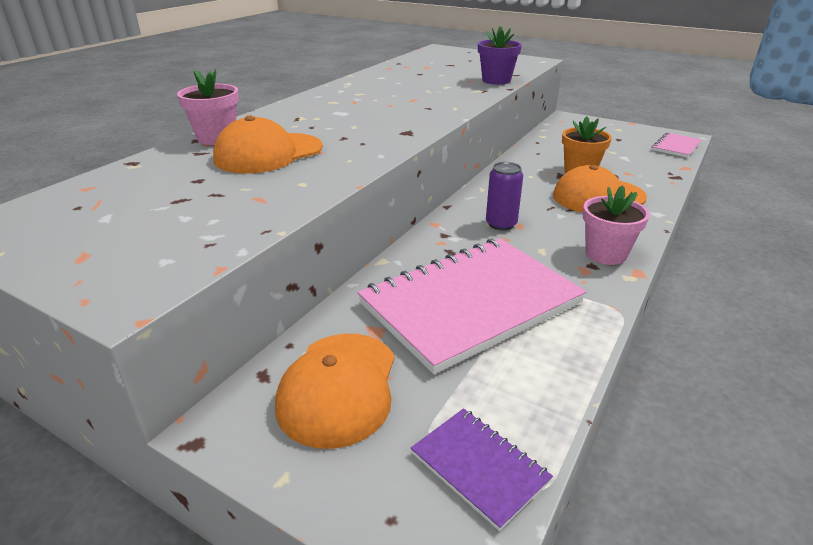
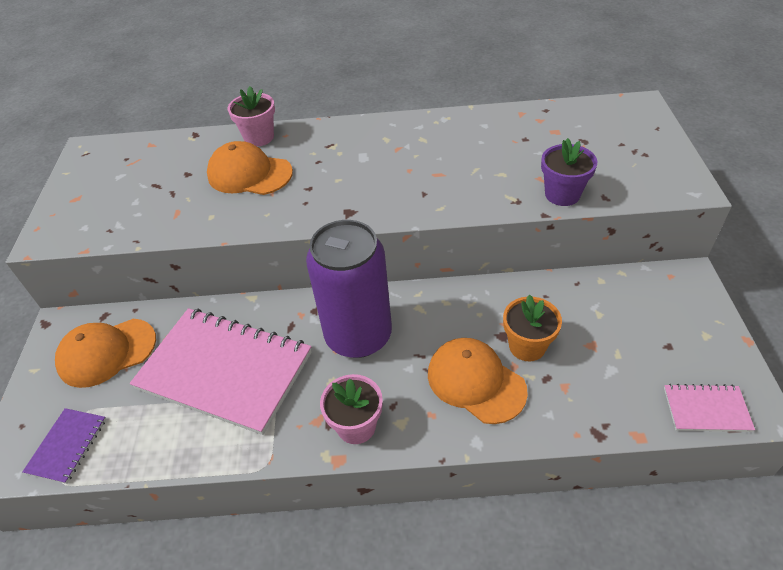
camera: 60 degrees right, 15 degrees up
purple can [486,162,523,231] -> purple can [306,220,392,358], size x2.24

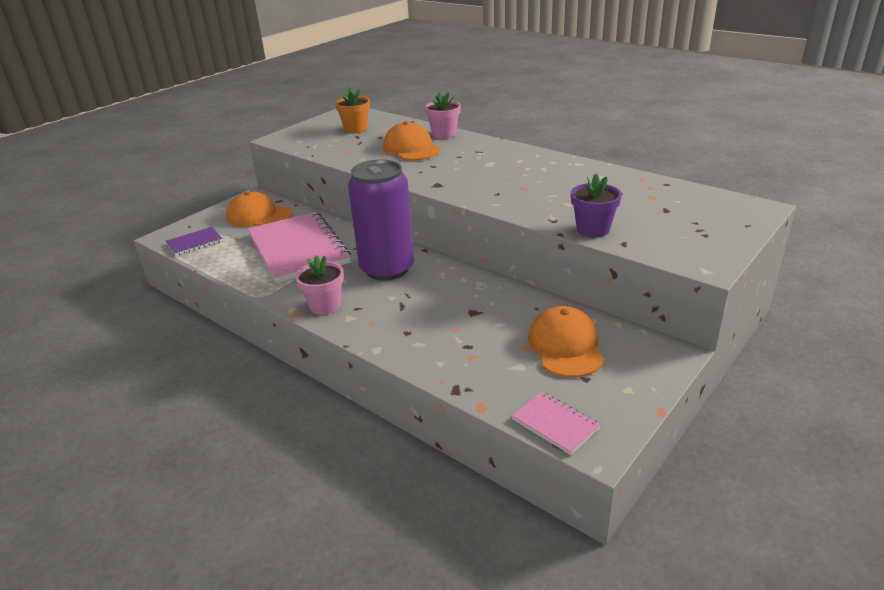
camera: 40 degrees right, 15 degrees down
orange cap [428,338,528,424] -> orange cap moved to [528,306,604,377]
orange flower pot [503,294,562,361] -> orange flower pot moved to [335,88,370,133]

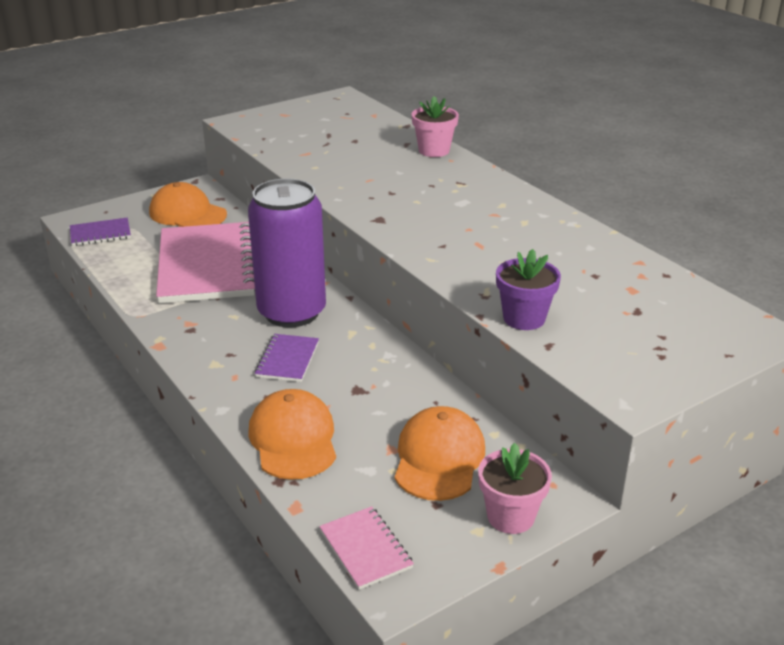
camera: 15 degrees right, 0 degrees up
pink flower pot [295,255,344,315] -> pink flower pot moved to [478,443,552,534]
orange flower pot [335,88,370,133] -> none
orange cap [383,121,441,160] -> orange cap moved to [248,389,336,480]
none -> purple notebook [255,334,319,382]

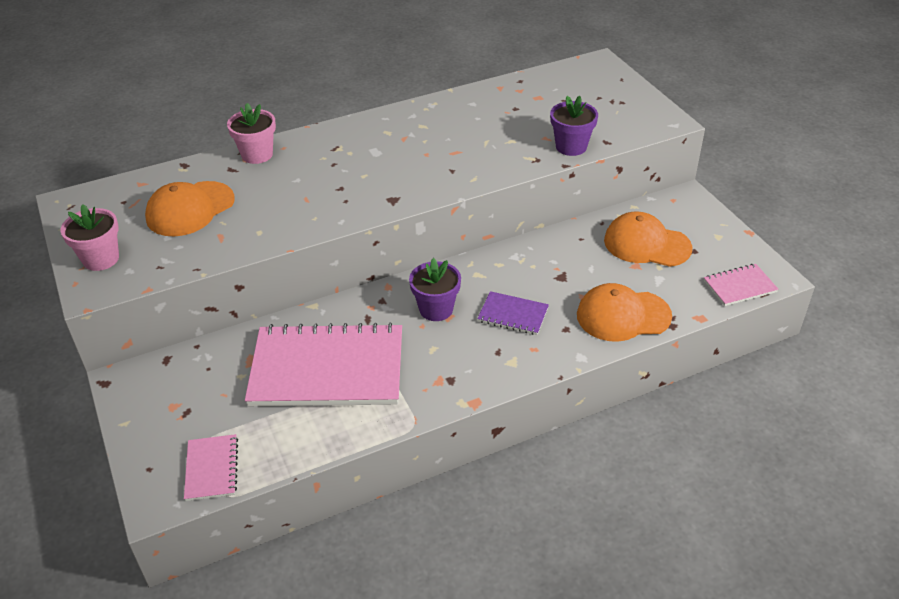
camera: 80 degrees left, 10 degrees up
purple notebook [70,218,131,246] -> pink notebook [184,434,238,501]
orange cap [149,182,227,227] -> orange cap moved to [145,181,235,236]
purple can [248,178,326,328] -> purple flower pot [409,258,461,321]
pink flower pot [478,443,552,534] -> pink flower pot moved to [60,204,119,271]

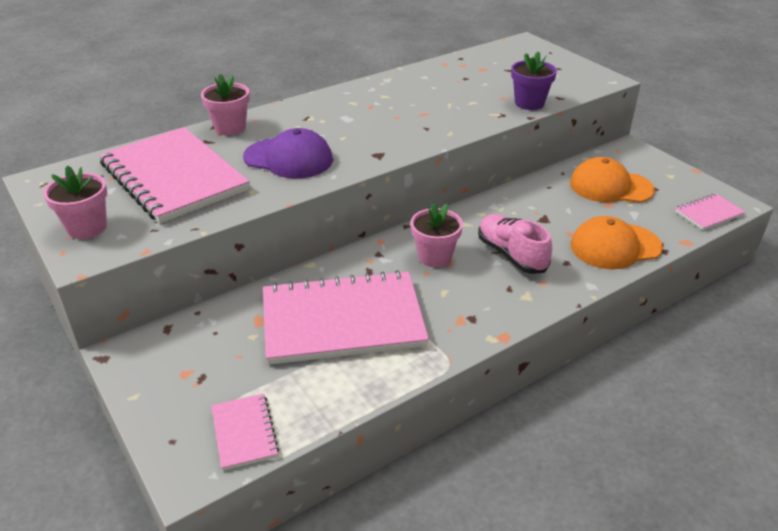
camera: 10 degrees left, 5 degrees down
orange cap [145,181,235,236] -> pink notebook [99,127,249,223]
purple flower pot [409,258,461,321] -> pink flower pot [411,202,463,267]
purple notebook [477,291,549,335] -> pink shoe [478,214,552,274]
none -> purple cap [243,128,333,179]

